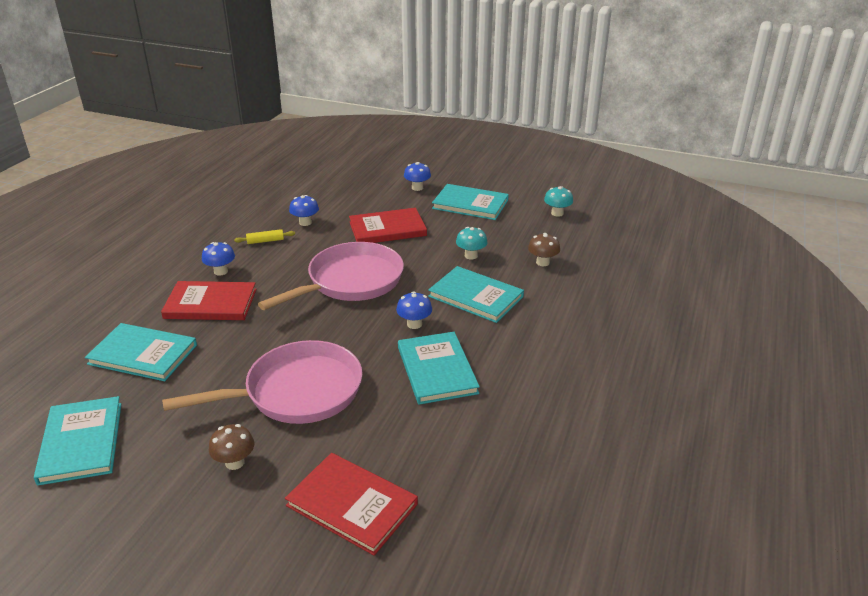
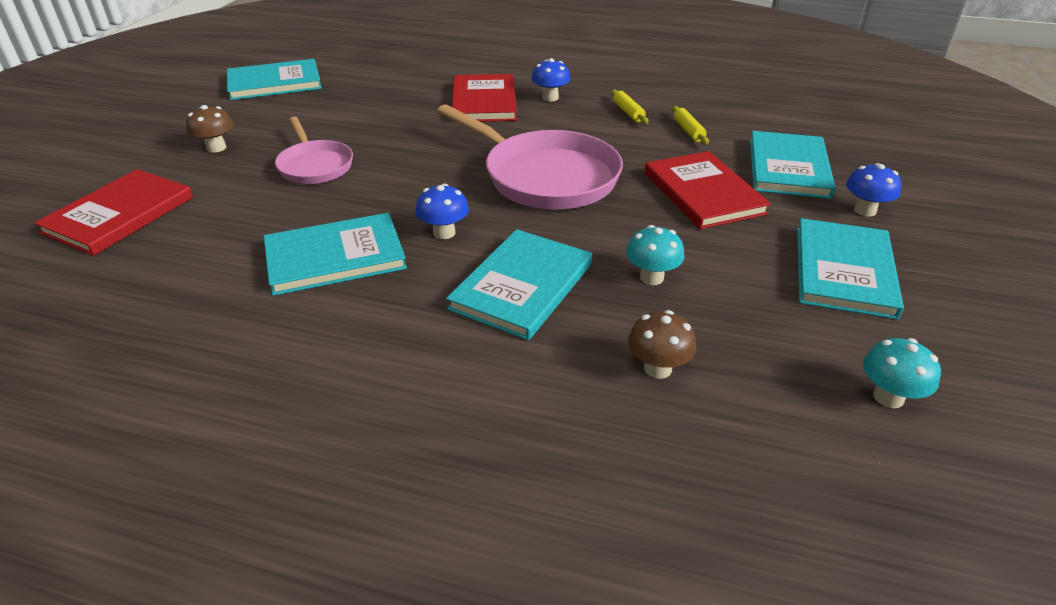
camera: 85 degrees right, 5 degrees up
turquoise book [85,323,197,381] -> turquoise book moved to [750,131,836,199]
pink pan [162,340,362,424] -> pink pan [275,117,353,184], size x0.58
blue mushroom [289,195,319,226] -> yellow rolling pin [672,106,709,145]

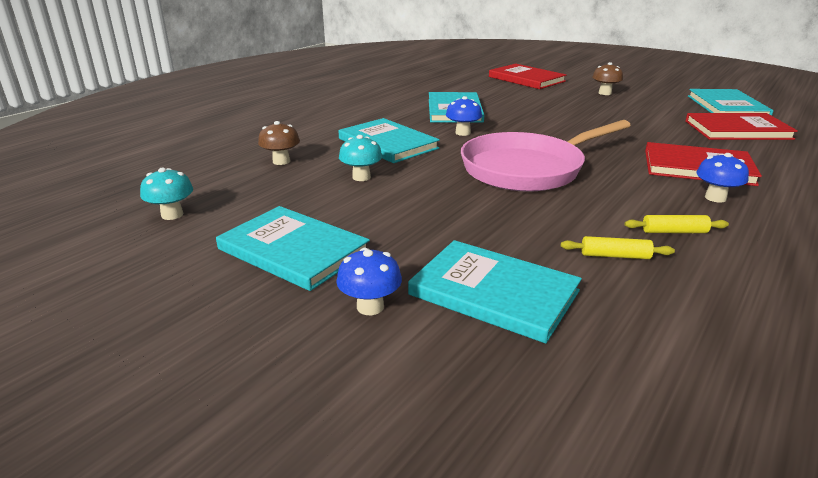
camera: 110 degrees right, 10 degrees down
pink pan [275,117,353,184] -> none
red book [645,151,771,229] -> red book moved to [685,113,798,140]

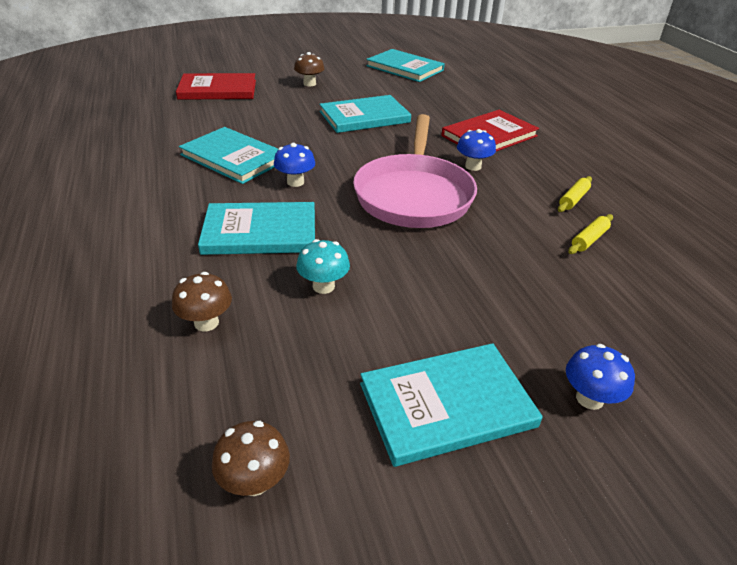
camera: 55 degrees left, 10 degrees up
turquoise mushroom [140,167,193,220] -> brown mushroom [212,421,290,496]
turquoise book [408,240,582,343] -> turquoise book moved to [320,95,411,133]
red book [685,113,798,140] -> none
blue mushroom [696,153,749,203] -> blue mushroom moved to [457,129,496,171]

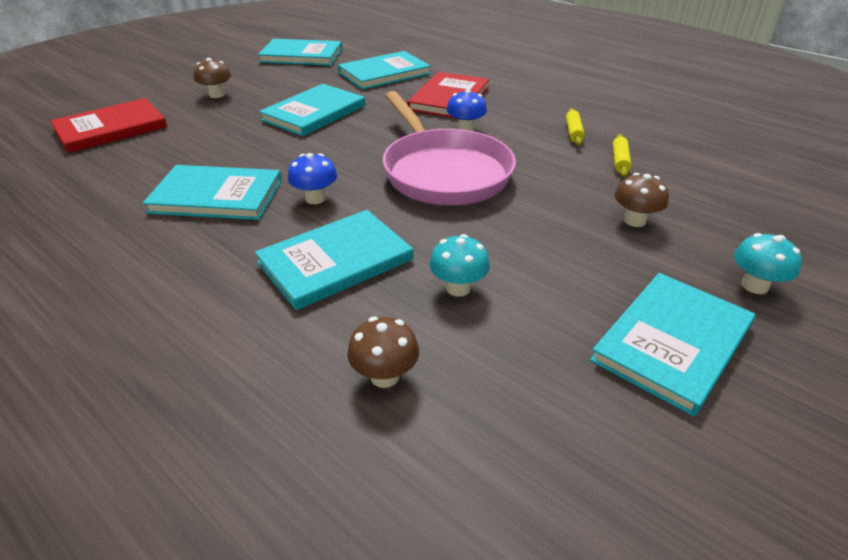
camera: 30 degrees left, 0 degrees up
brown mushroom [212,421,290,496] -> brown mushroom moved to [615,173,669,227]
blue mushroom [566,344,635,410] -> turquoise mushroom [734,233,802,294]
none -> turquoise book [338,51,431,90]

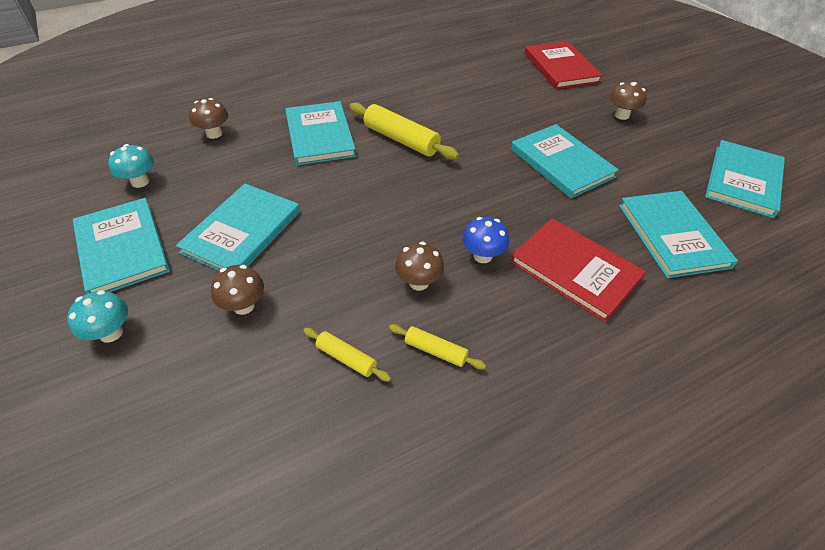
camera: 110 degrees right, 10 degrees up
turquoise book [143,165,282,220] -> turquoise book moved to [176,184,300,271]
blue mushroom [288,153,337,204] -> yellow rolling pin [349,102,459,160]
pink pan [382,91,516,205] -> none
turquoise mushroom [429,234,490,296] -> turquoise mushroom moved to [108,144,154,188]
none -> brown mushroom [395,242,444,291]

